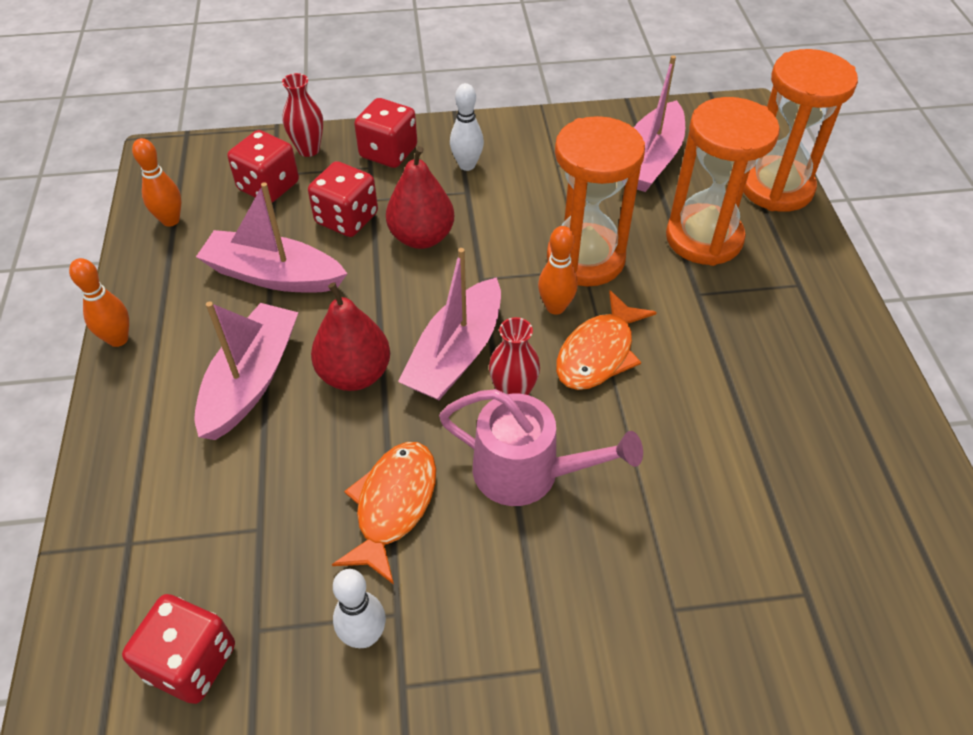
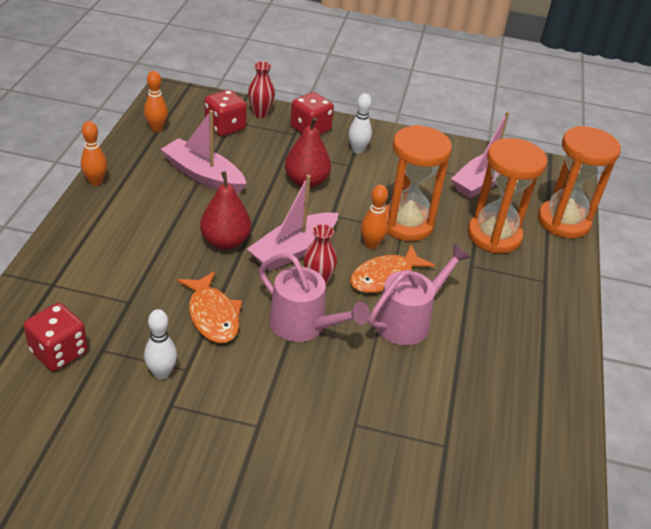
camera: 15 degrees right, 10 degrees down
pink boat [194,301,299,440] -> none
red dice [308,161,378,237] -> none
orange fish [332,442,436,585] -> orange fish turned 120 degrees clockwise [177,271,242,343]
none -> pink watering can [369,244,470,345]

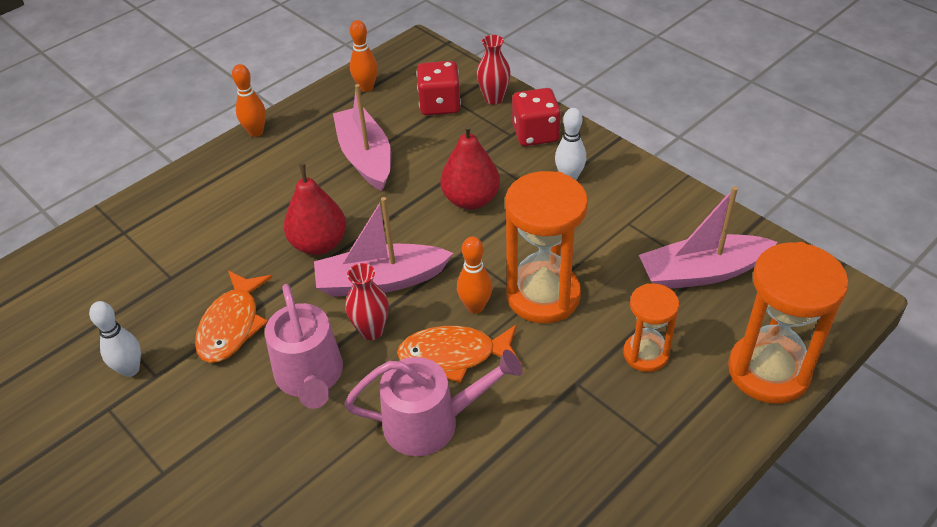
camera: 40 degrees right, 5 degrees up
red dice [23,303,88,371] -> none
orange hourglass [468,138,547,253] -> orange hourglass [623,283,679,372], size x0.58

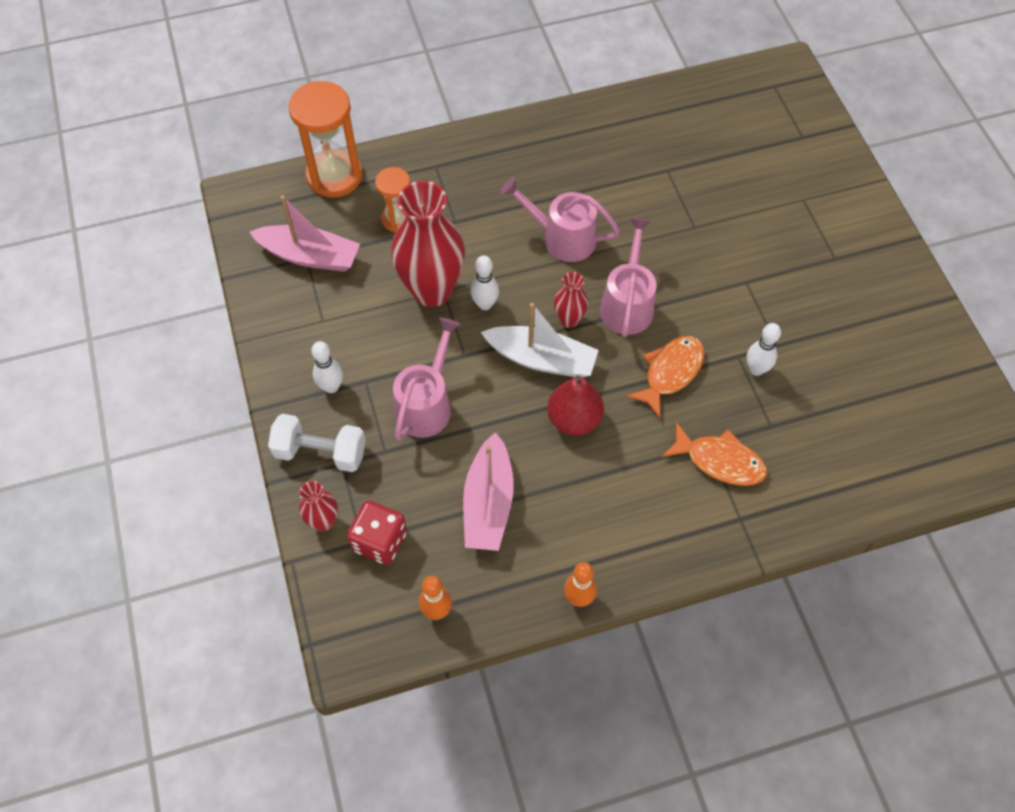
camera: 155 degrees left, 15 degrees up
pink boat [314,197,453,297] -> white boat [481,303,599,377]
orange fish [397,325,522,384] -> orange fish moved to [662,422,767,486]
red pear [440,124,500,210] -> pink watering can [393,318,461,441]
orange bowling pin [457,237,492,314] -> white bowling pin [471,255,499,310]
orange hourglass [505,171,588,323] -> red vase [391,181,465,307]
red dice [512,88,561,146] -> white dumbbell [268,414,366,472]

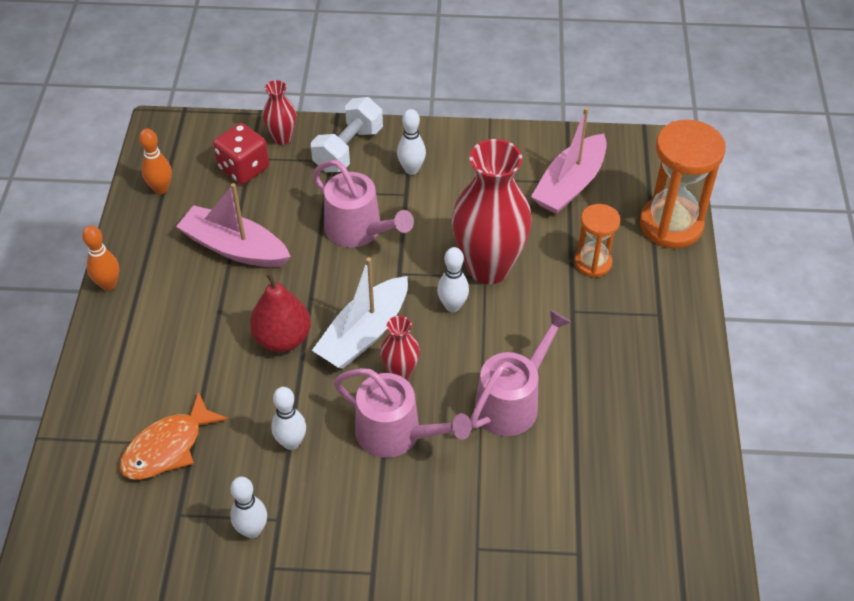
camera: 110 degrees right, 10 degrees down
orange fish [626,336,704,419] -> white bowling pin [271,387,306,450]

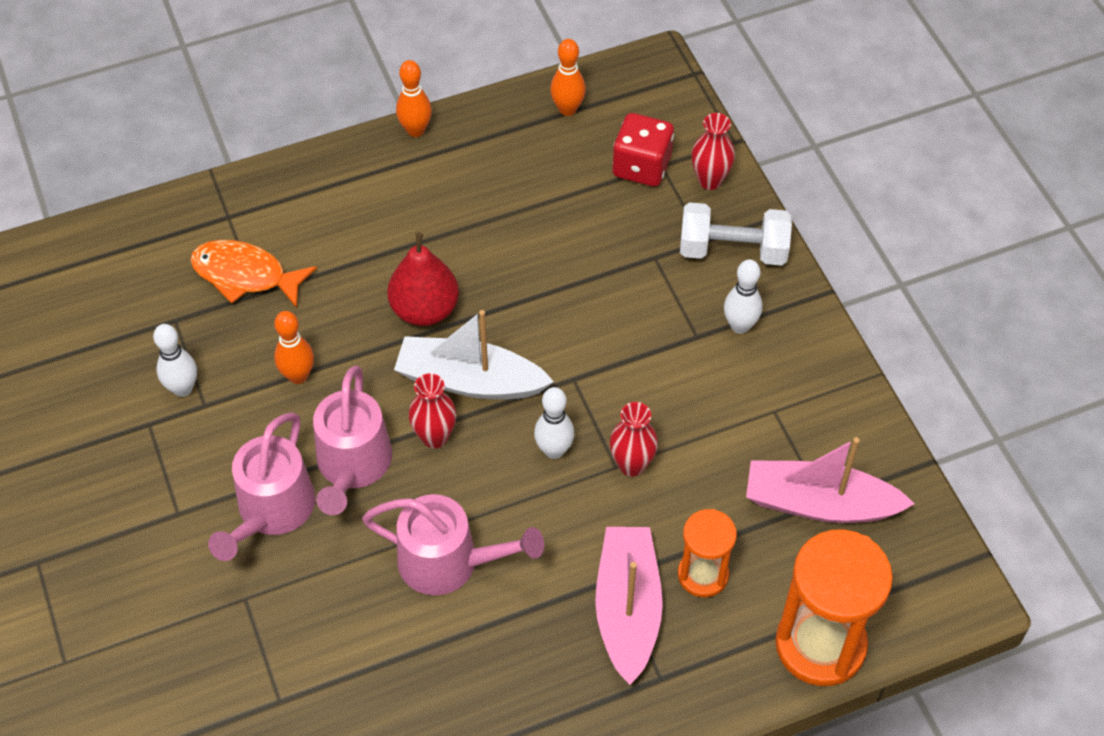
camera: 65 degrees right, 5 degrees up
pink boat [176,183,291,267] -> pink boat moved to [595,527,663,685]
white bowling pin [271,387,306,450] -> orange bowling pin [274,311,314,384]
pink watering can [313,160,414,248] -> pink watering can moved to [208,412,315,561]
red vase [452,139,532,284] -> red vase [610,402,658,477], size x0.47

